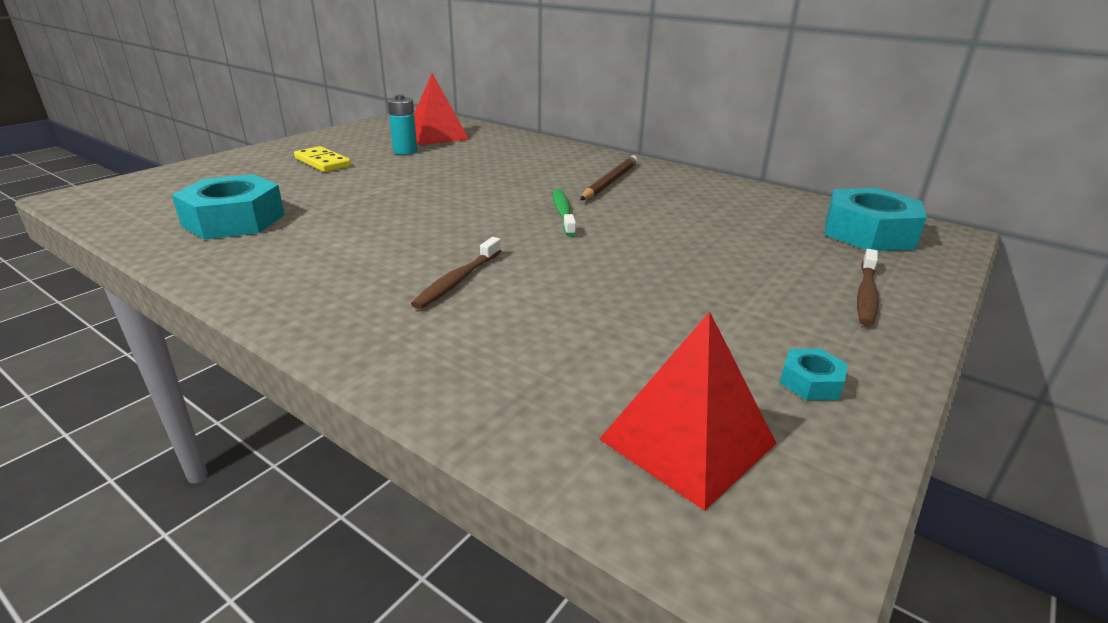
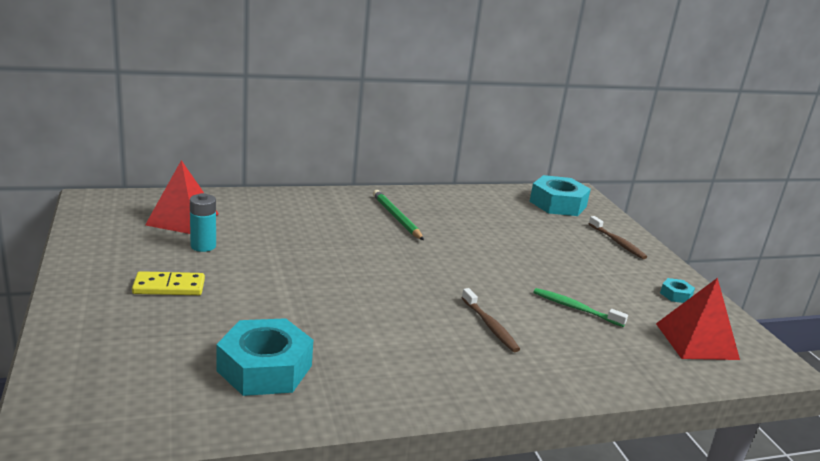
camera: 55 degrees left, 5 degrees down
green toothbrush [553,189,576,237] -> green toothbrush moved to [534,288,628,327]
brown pencil [580,155,638,200] -> green pencil [373,190,424,240]

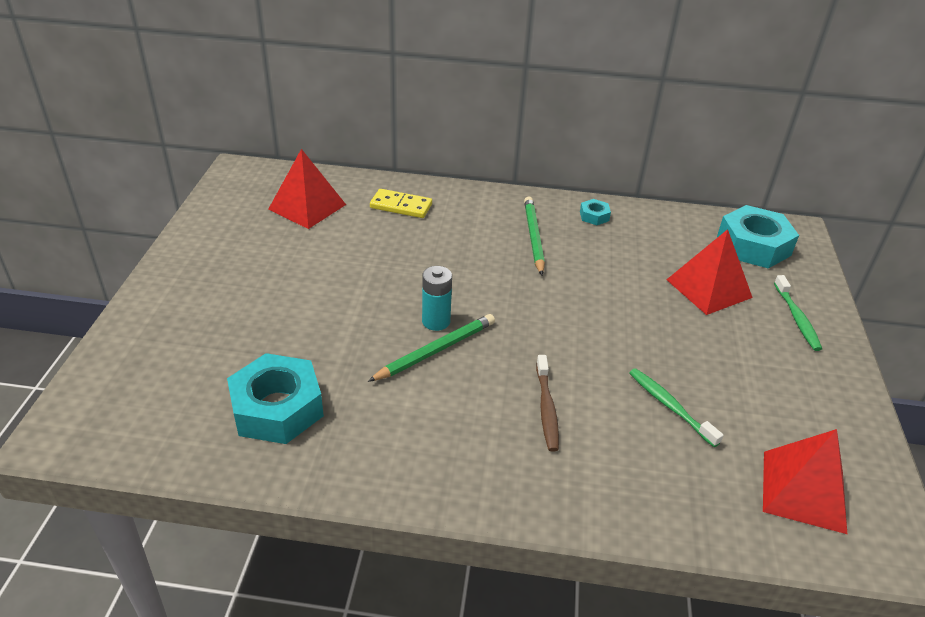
camera: 25 degrees right, 15 degrees up
yellow domino [132,271,205,295] -> yellow domino moved to [370,189,432,218]
turquoise battery [190,193,216,252] -> turquoise battery moved to [422,266,452,331]
brown toothbrush [588,216,647,259] -> green toothbrush [774,275,822,351]
turquoise nut [660,278,695,303] -> turquoise nut moved to [580,199,611,225]
none -> green pencil [368,314,495,382]
none -> red pyramid [666,229,753,315]

